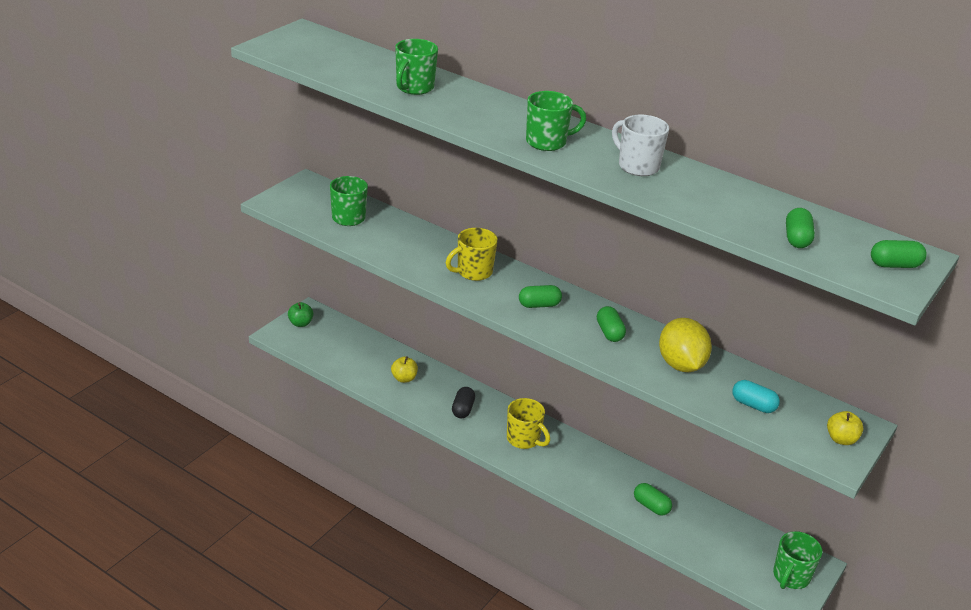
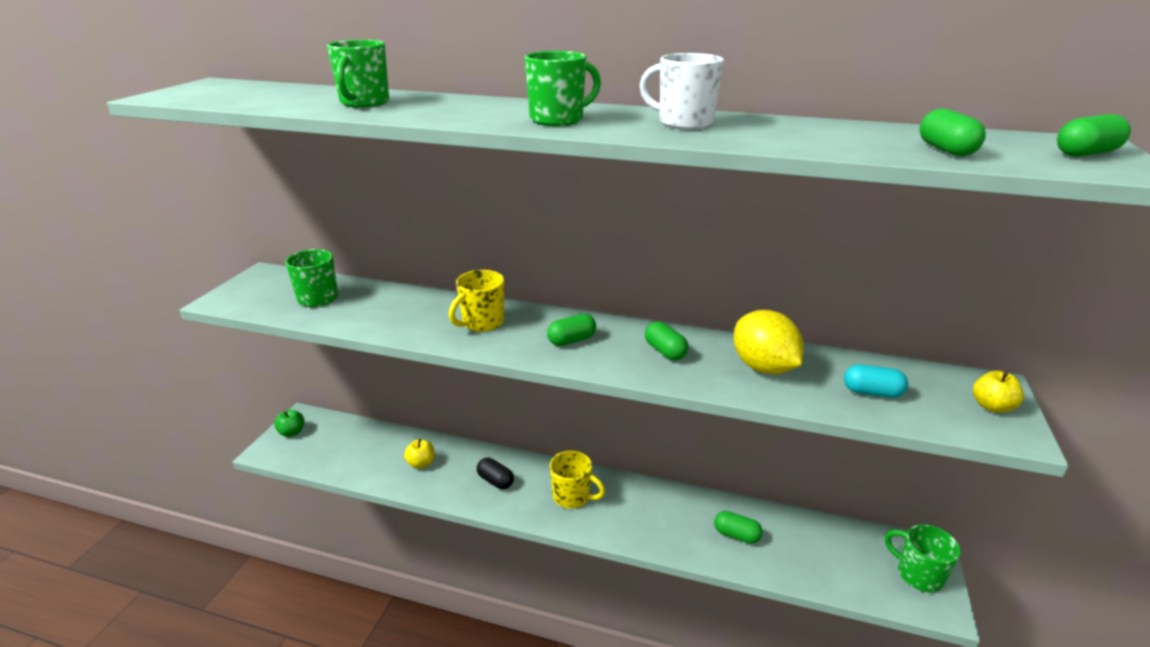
camera: 15 degrees left, 5 degrees down
black capsule [452,387,475,418] -> black capsule turned 45 degrees counterclockwise [477,458,514,489]
green mug [773,531,822,589] -> green mug turned 120 degrees clockwise [885,524,961,592]

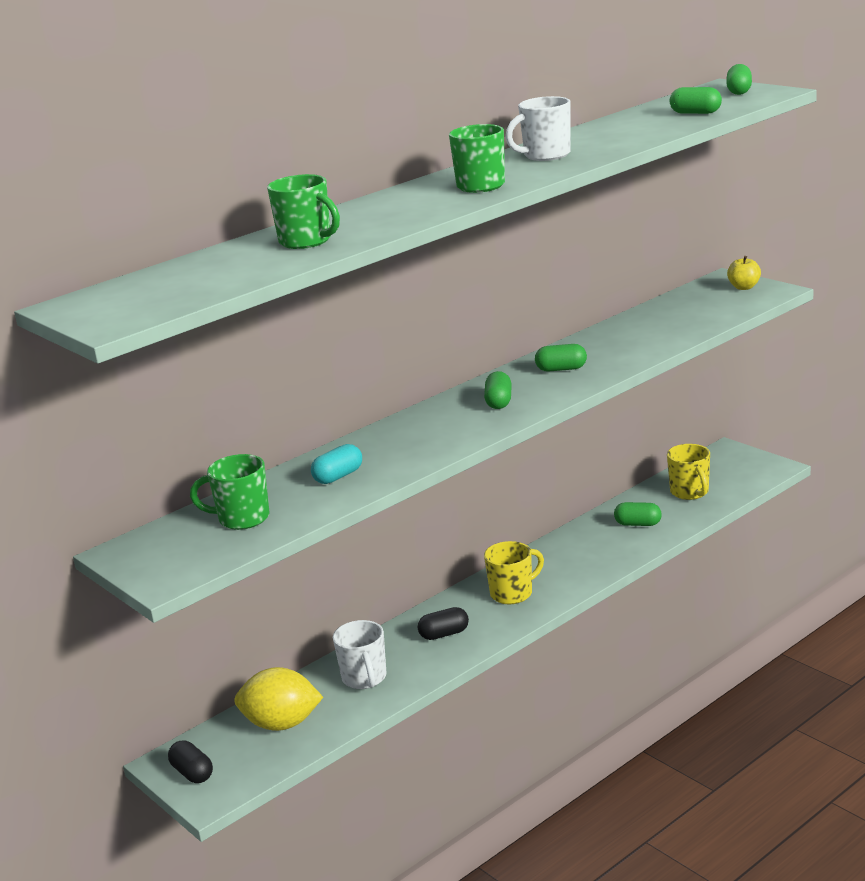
camera: 55 degrees left, 5 degrees down
green apple [274,410,304,437] -> black capsule [168,740,213,783]
yellow apple [404,439,434,469] -> white mug [333,620,386,689]
yellow mug [449,270,504,332] -> yellow mug moved to [667,444,710,500]
green capsule [714,511,763,544] -> green capsule turned 45 degrees clockwise [614,502,662,526]
yellow lemon [734,310,804,374] -> yellow lemon moved to [234,667,323,731]
turquoise capsule [844,364,908,398] -> turquoise capsule moved to [311,444,362,484]
green mug [885,524,961,592] -> none

